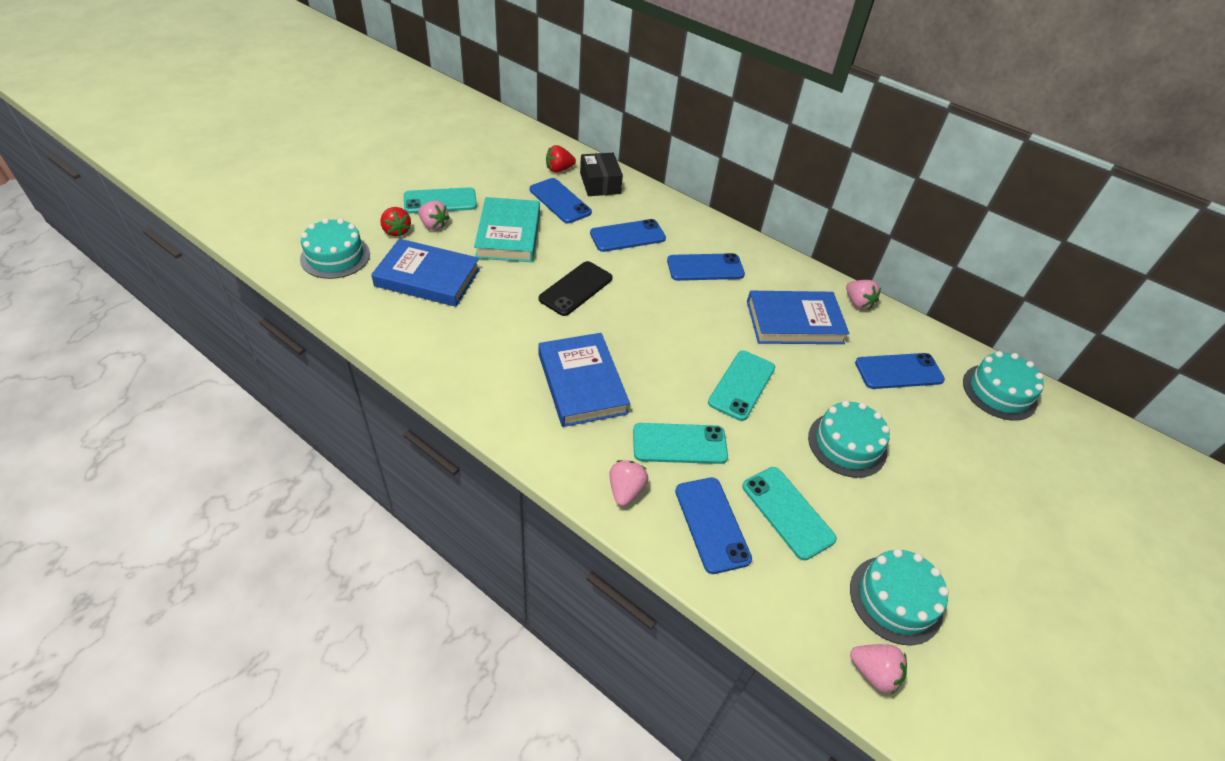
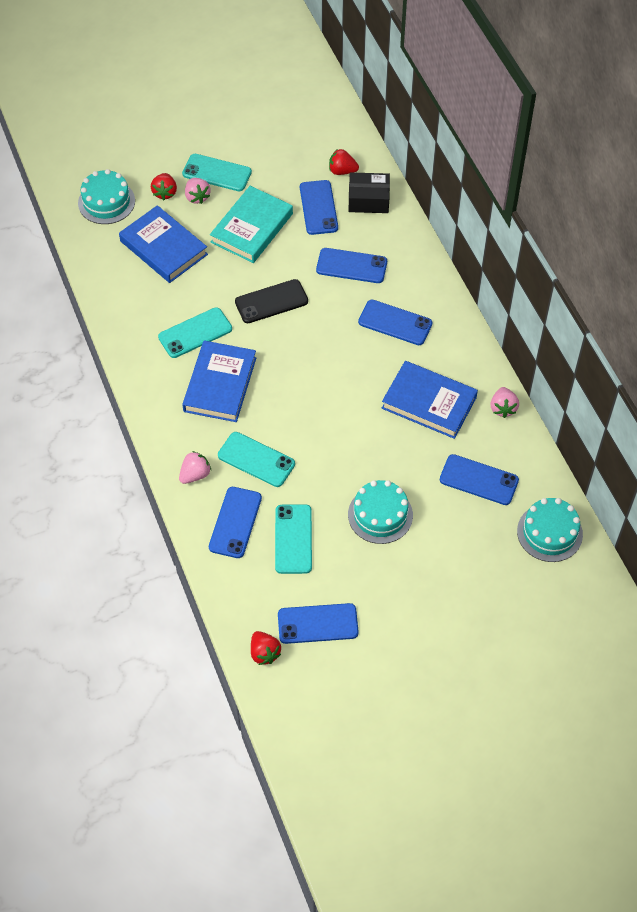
camera: 35 degrees right, 10 degrees up
black box [580,153,623,196] -> black box turned 75 degrees clockwise [348,172,390,213]
turquoise phone [708,351,775,421] -> turquoise phone moved to [158,307,232,358]
turquoise cake [850,549,949,645] -> blue phone [278,603,359,644]
pink strawberry [850,644,907,694] -> red strawberry [251,631,281,665]

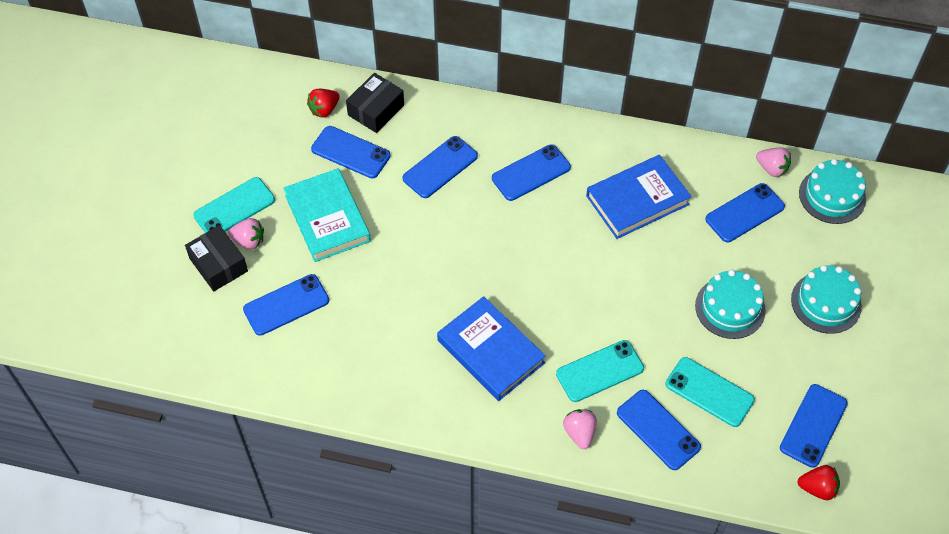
camera: 55 degrees left, 0 degrees up
turquoise cake [78,169,135,224] -> turquoise cake moved to [791,265,862,334]
blue book [119,205,208,283] -> blue phone [243,274,329,336]
red strawberry [151,173,177,200] -> black box [185,225,248,291]
turquoise phone [158,307,232,358] -> none
black phone [235,279,308,323] -> none
pink strawberry [490,387,519,418] -> pink strawberry moved to [756,148,791,177]

